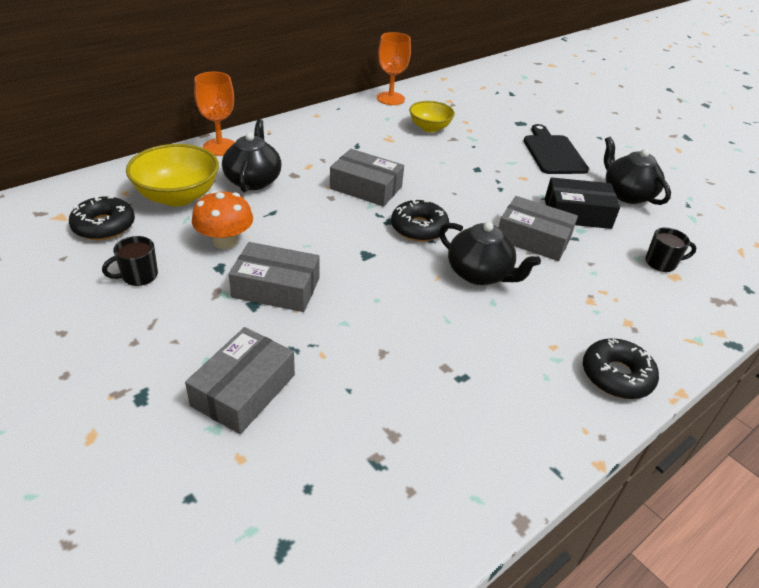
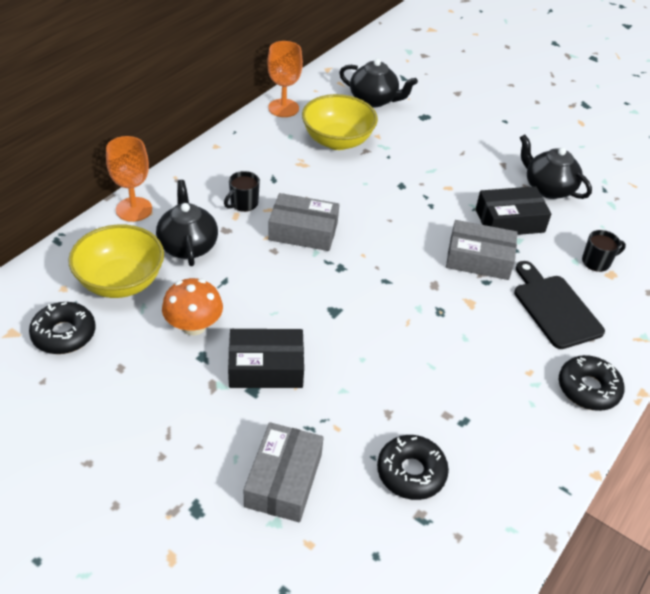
camera: 15 degrees left, 5 degrees up
black mug [102,236,158,286] -> black mug moved to [224,171,260,212]
grey box [229,242,320,312] -> black box [228,329,304,388]
black donut [391,199,449,242] -> black donut moved to [377,435,449,500]
yellow bowl [409,101,455,132] -> yellow bowl [302,94,378,150], size x1.56
black teapot [439,222,541,285] -> black teapot moved to [339,59,418,107]
black cutting board [524,124,589,174] -> black cutting board moved to [514,261,605,349]

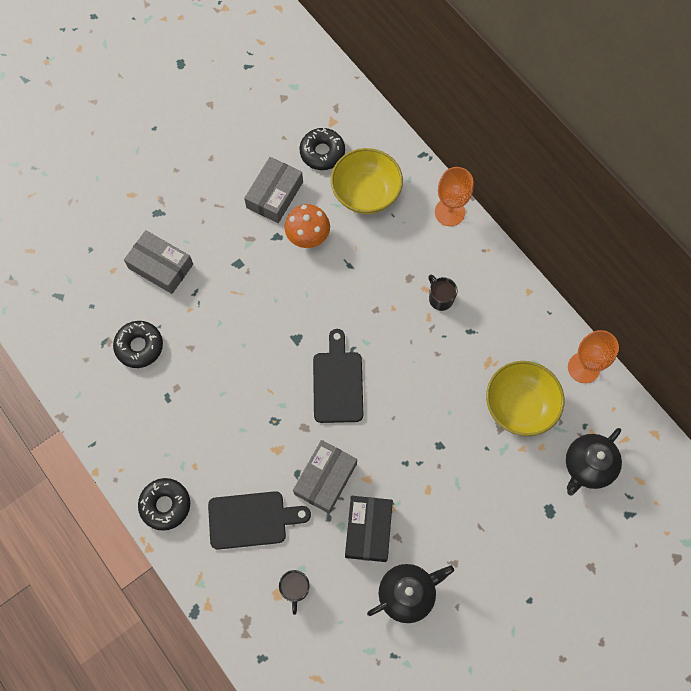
camera: 110 degrees right, 25 degrees up
black teapot [156,180,218,266] -> none
black box [228,329,304,388] -> none
grey box [268,193,339,251] -> grey box moved to [244,157,303,223]
none -> black cutting board [313,329,363,423]

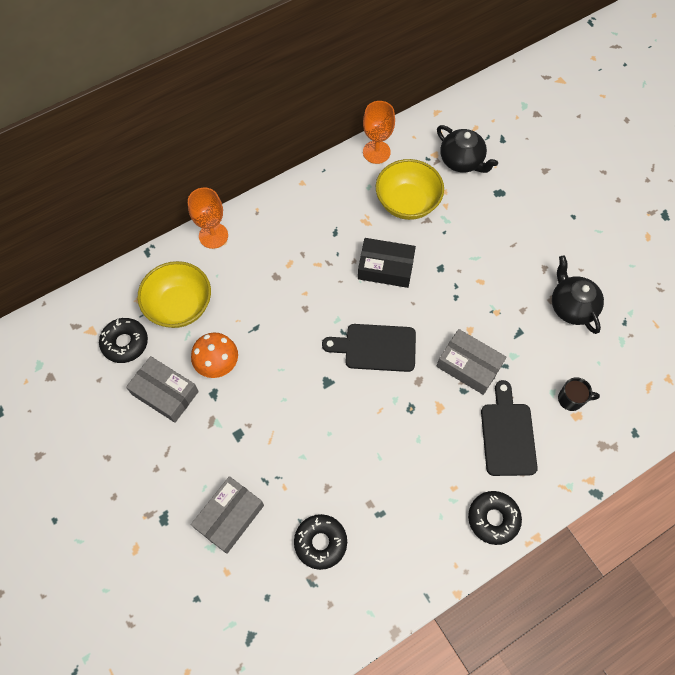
camera: 85 degrees left, 5 degrees down
black box [345,496,393,562] -> black box moved to [358,238,416,288]
black mug [428,274,458,311] -> none

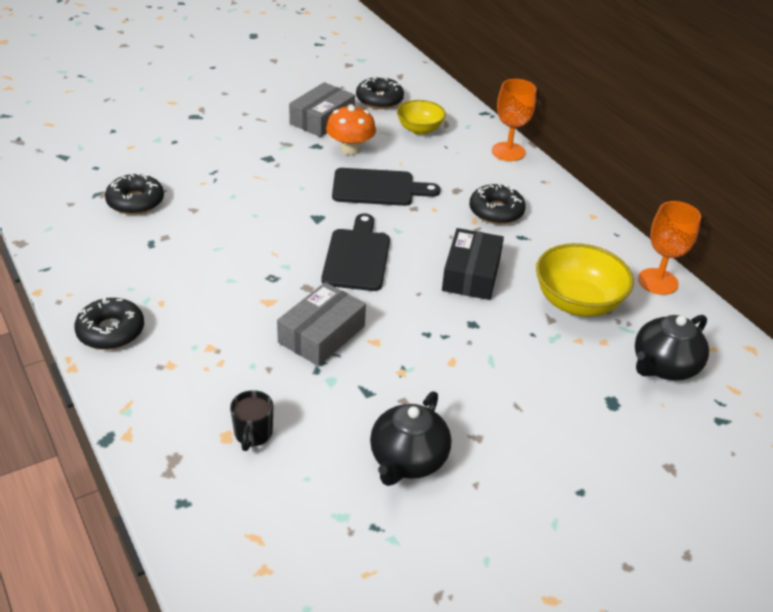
camera: 90 degrees right, 25 degrees down
yellow bowl [138,261,211,328] -> yellow bowl [397,100,446,135], size x0.64
grey box [191,476,264,554] -> none
black cutting board [481,380,538,476] -> black cutting board moved to [332,168,440,206]
black teapot [552,255,604,334] -> black teapot turned 135 degrees clockwise [370,391,451,486]
none -> black donut [469,184,526,224]

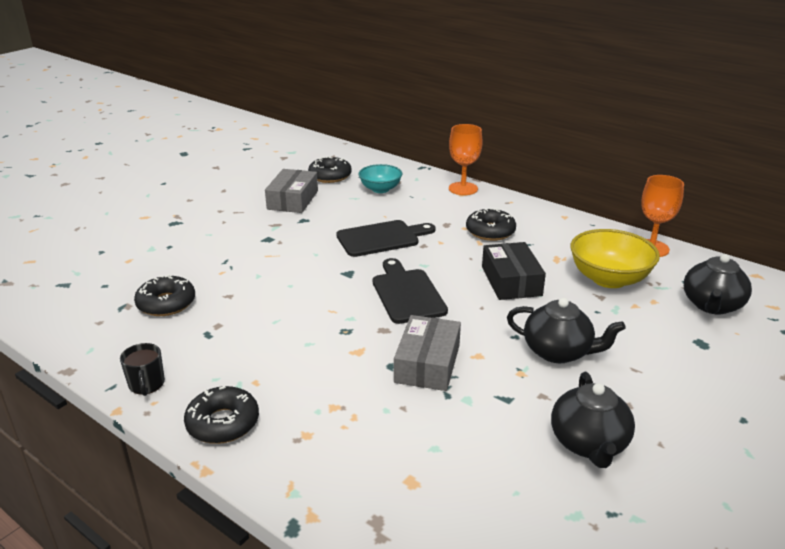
camera: 20 degrees left, 10 degrees down
black mug [230,390,273,451] -> black mug moved to [120,343,165,396]
orange mushroom [326,104,376,155] -> none
yellow bowl [397,100,446,135] -> turquoise bowl [359,164,402,193]
none -> black teapot [507,298,626,363]

